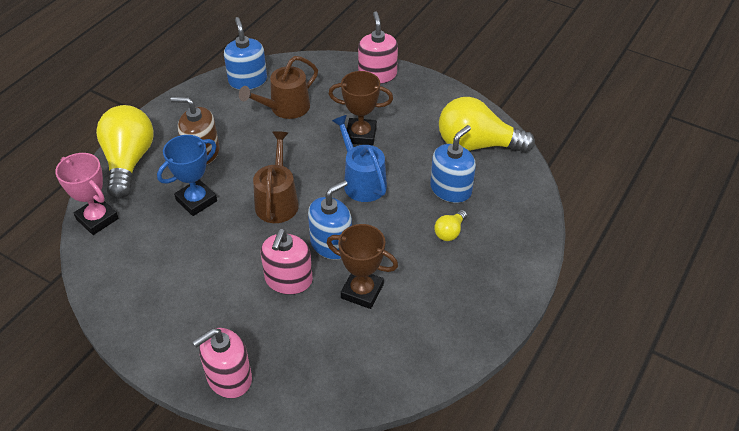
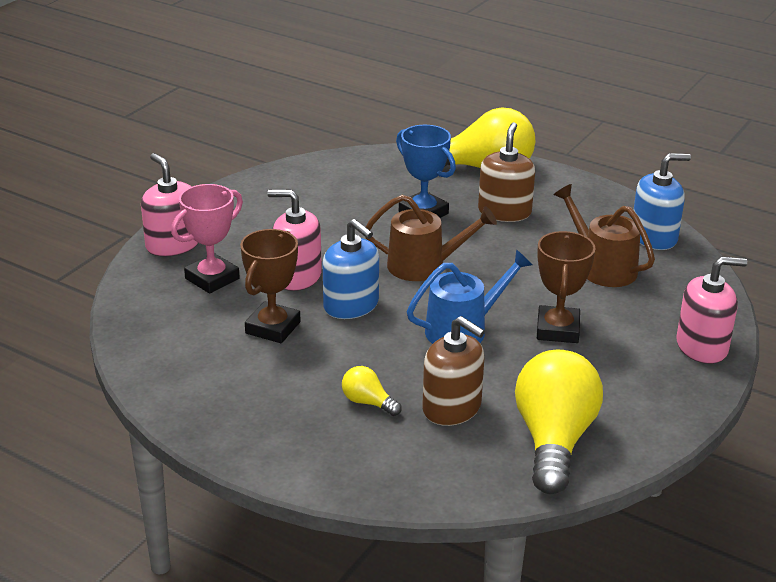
camera: 90 degrees right, 15 degrees down
pink trophy [55,153,119,235] -> pink trophy moved to [171,184,243,294]
blue soap dispenser [430,125,476,203] -> brown soap dispenser [422,316,485,426]

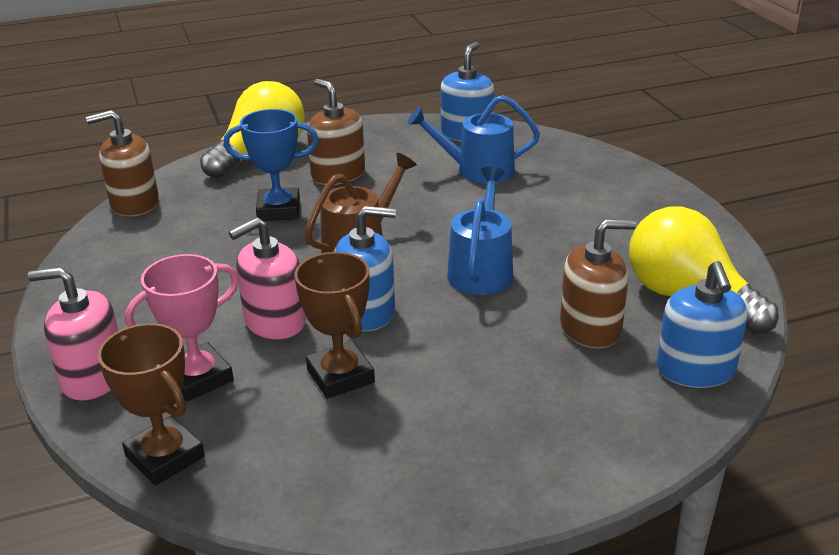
camera: 50 degrees left, 0 degrees up
pink trophy [171,184,243,294] -> pink trophy turned 60 degrees clockwise [125,254,239,401]
yellow light bulb [342,366,402,416] -> none
brown trophy [537,231,596,343] -> brown trophy moved to [98,323,205,486]
brown watering can [553,184,655,287] -> blue watering can [408,95,540,184]
pink soap dispenser [676,257,747,364] -> none
none -> brown soap dispenser [86,110,159,216]
none -> blue soap dispenser [657,261,748,388]

